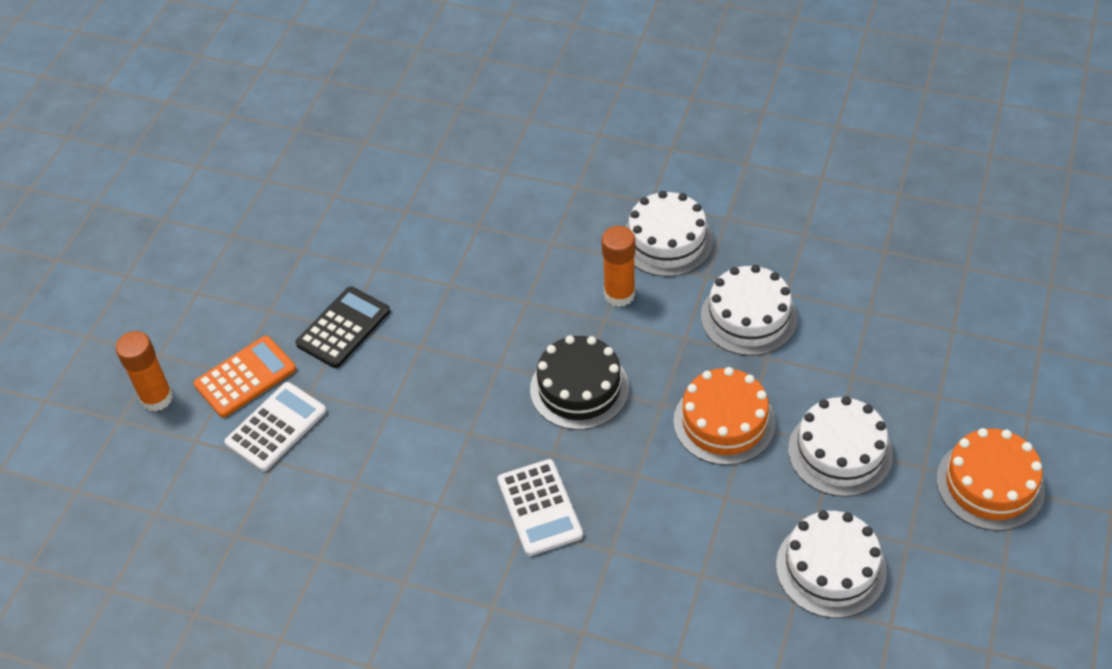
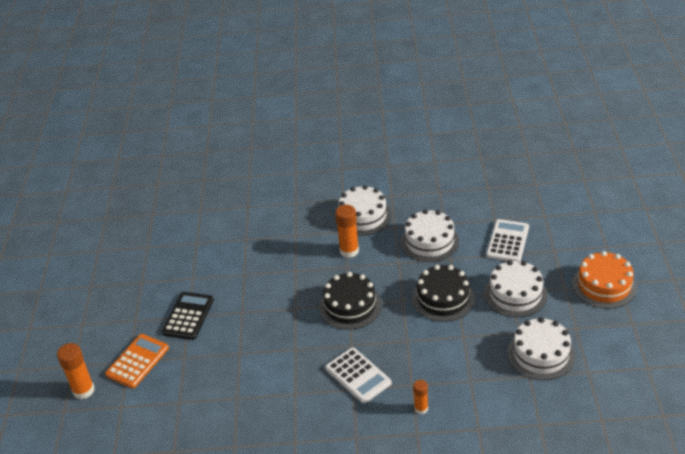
camera: 20 degrees left, 10 degrees down
white calculator [224,382,327,472] -> white calculator moved to [486,219,529,261]
orange cake [674,367,776,465] -> black cake [412,265,475,322]
none -> orange glue stick [413,380,428,414]

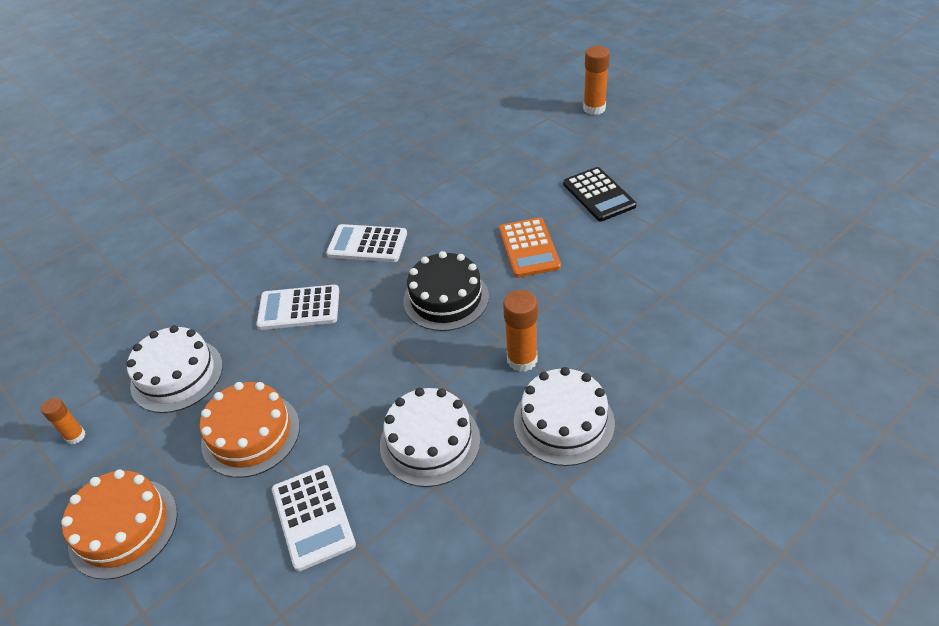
camera: 140 degrees right, 5 degrees up
orange calculator [105,334,169,388] -> orange calculator moved to [499,218,561,278]
black cake [412,265,475,322] -> none
orange glue stick [413,380,428,414] -> orange glue stick moved to [41,398,85,444]
white cake [484,260,547,317] -> orange cake [199,382,300,478]
none -> white calculator [256,285,339,330]

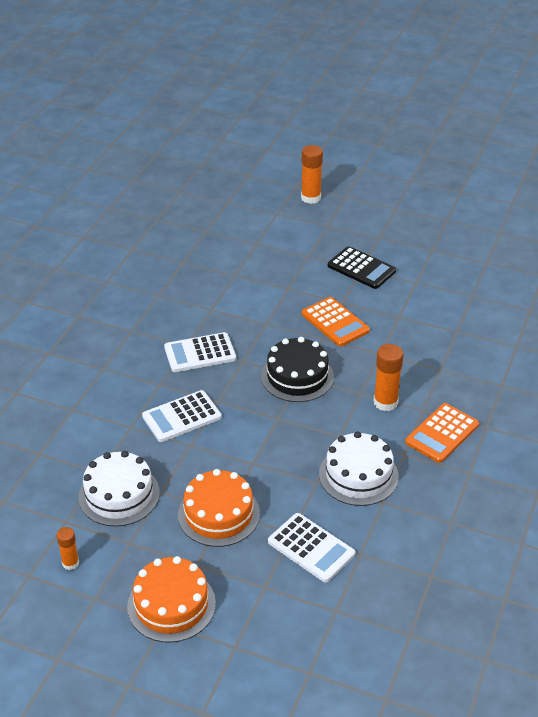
camera: 30 degrees left, 5 degrees down
white cake [514,367,615,466] -> orange calculator [405,403,479,463]

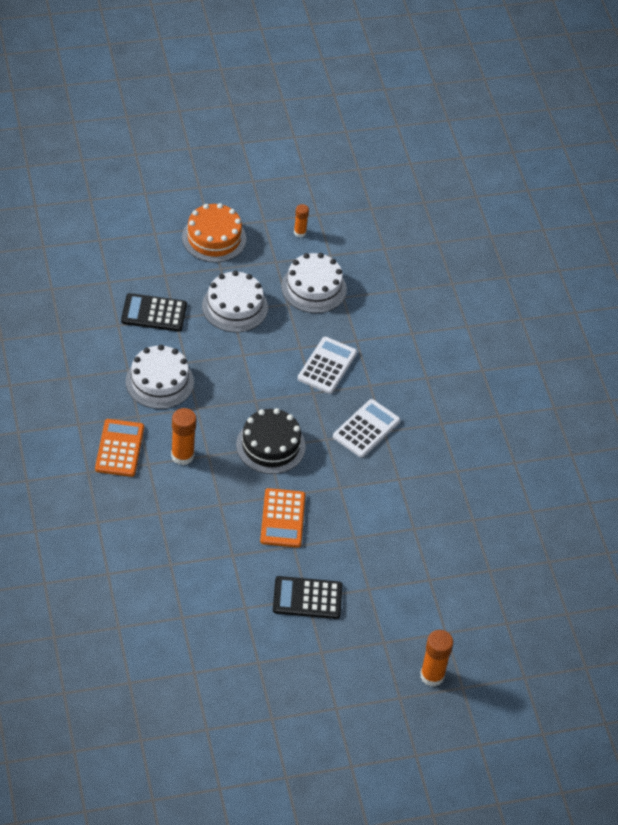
camera: 140 degrees right, 10 degrees up
orange cake [178,469,260,547] -> white cake [202,270,268,332]
white calculator [268,513,355,582] -> black calculator [121,293,187,332]
orange calculator [302,297,370,347] -> orange calculator turned 105 degrees counterclockwise [260,488,305,548]

